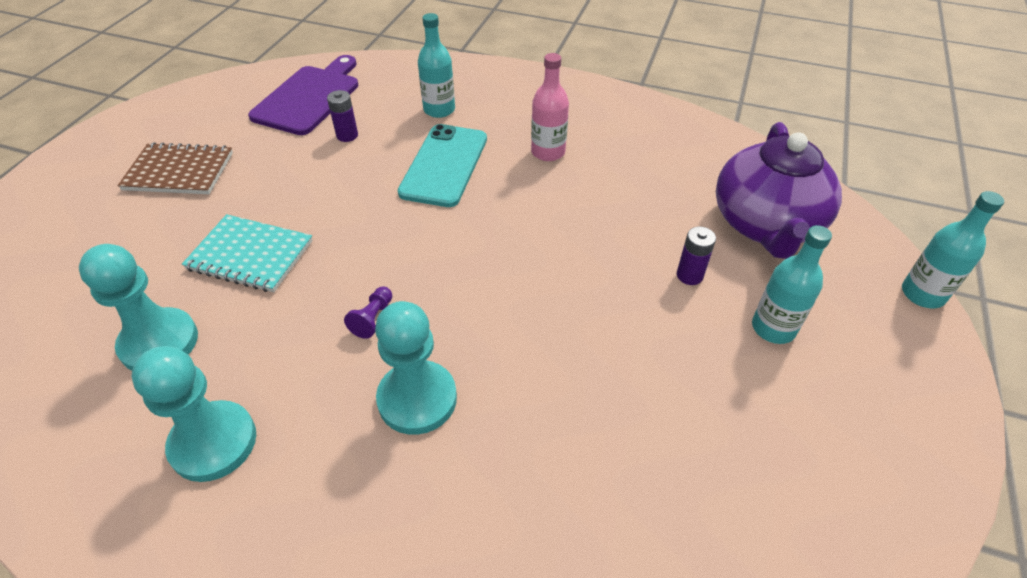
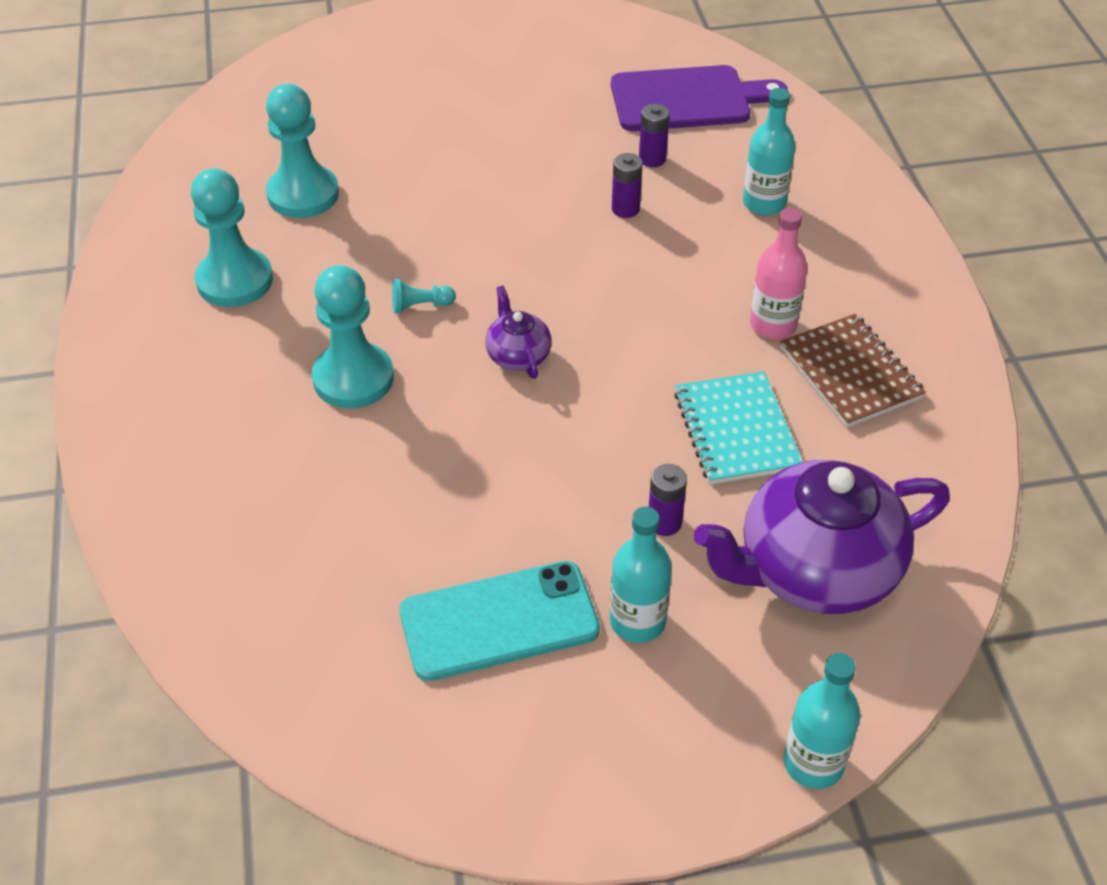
camera: 60 degrees right, 0 degrees up
brown notebook [117,142,233,194] -> brown notebook moved to [780,314,926,428]
turquoise notebook [182,214,313,292] -> turquoise notebook moved to [674,371,803,485]
purple pawn [344,287,392,339] -> turquoise pawn [392,279,456,314]
turquoise phone [398,124,487,207] -> turquoise phone moved to [399,561,600,681]
none -> purple teapot [485,286,552,379]
none -> purple battery [612,153,643,218]

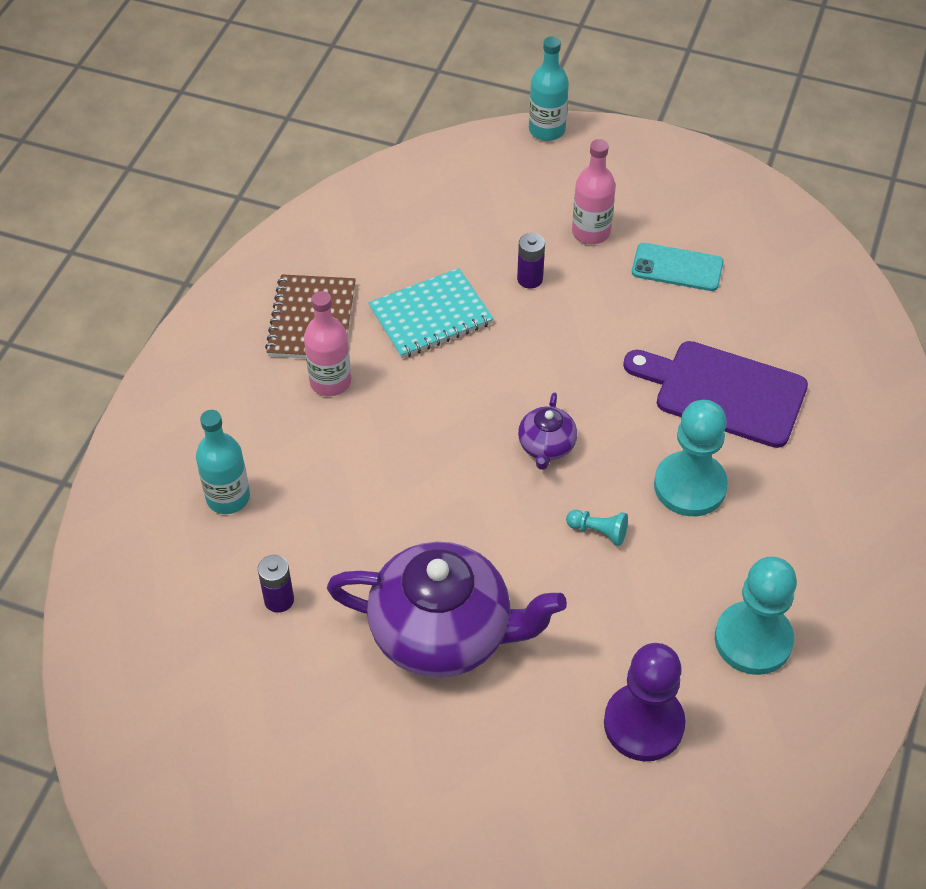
camera: 150 degrees left, 5 degrees up
turquoise pawn [266,84,339,218] -> purple pawn [604,643,686,761]
turquoise phone [399,561,600,681] -> turquoise phone [632,243,724,291], size x0.66
turquoise bottle [610,507,672,643] -> pink bottle [572,139,616,244]
purple cutting board [611,65,788,131] -> purple cutting board moved to [623,341,808,448]
purple battery [612,153,643,218] -> none
turquoise notebook [674,371,803,485] -> turquoise notebook turned 45 degrees clockwise [368,268,494,359]
purple teapot [694,460,950,614] -> purple teapot moved to [327,542,567,678]

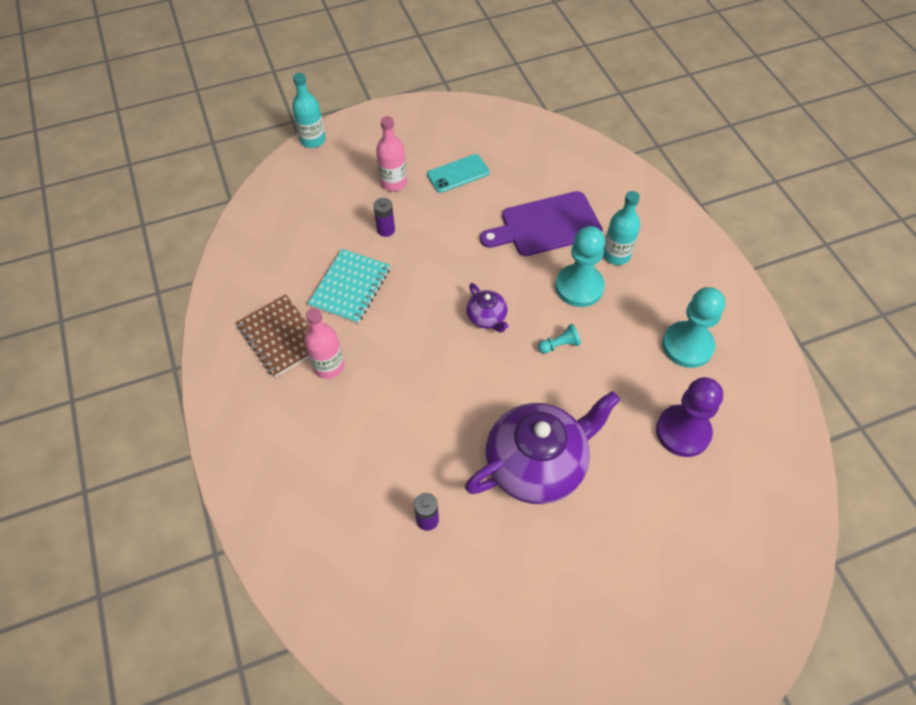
camera: 40 degrees left, 5 degrees up
turquoise bottle [196,410,250,514] -> turquoise bottle moved to [603,191,640,265]

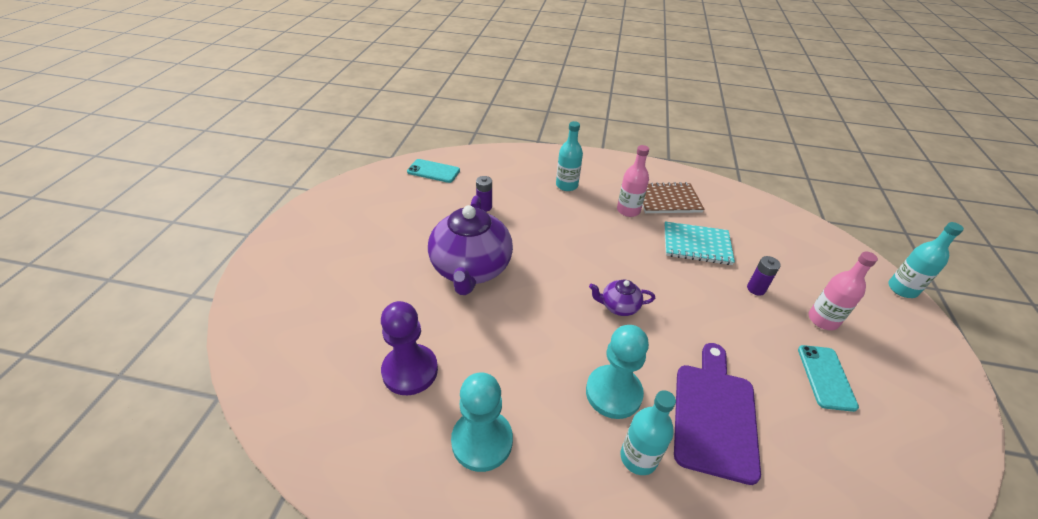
camera: 120 degrees right, 15 degrees down
turquoise notebook [308,249,390,324] -> turquoise notebook turned 45 degrees counterclockwise [664,222,735,265]
turquoise pawn [538,324,581,354] -> none
none -> turquoise phone [407,159,460,183]
none -> turquoise bottle [556,121,583,191]

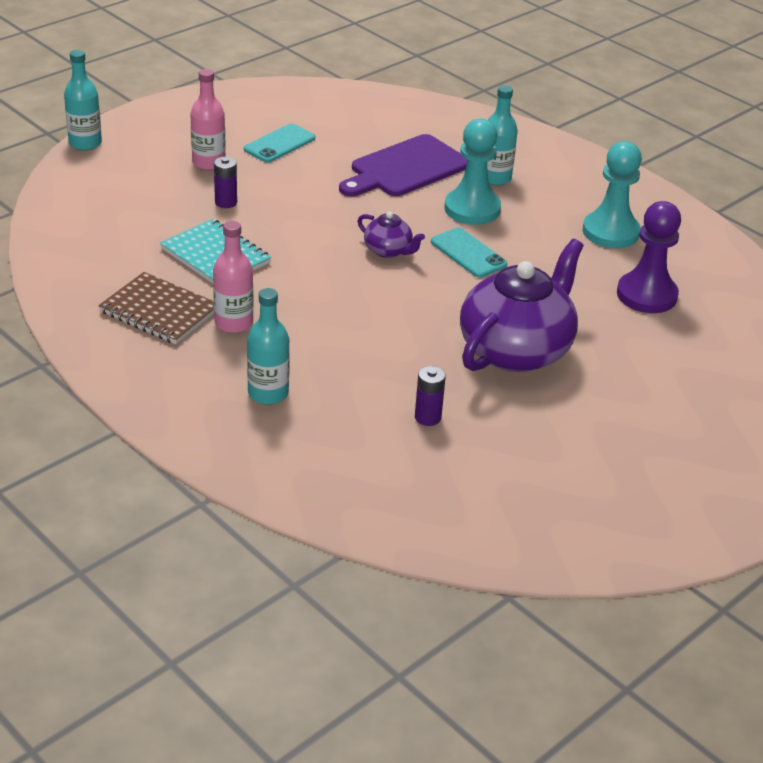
camera: 145 degrees left, 5 degrees down
turquoise phone [407,159,460,183] -> turquoise phone moved to [431,228,507,278]

